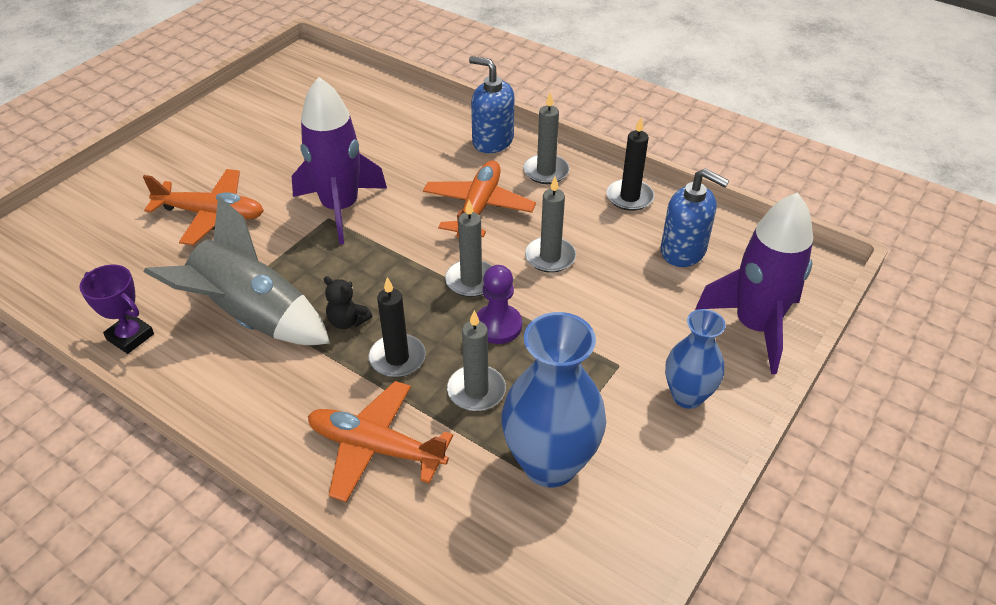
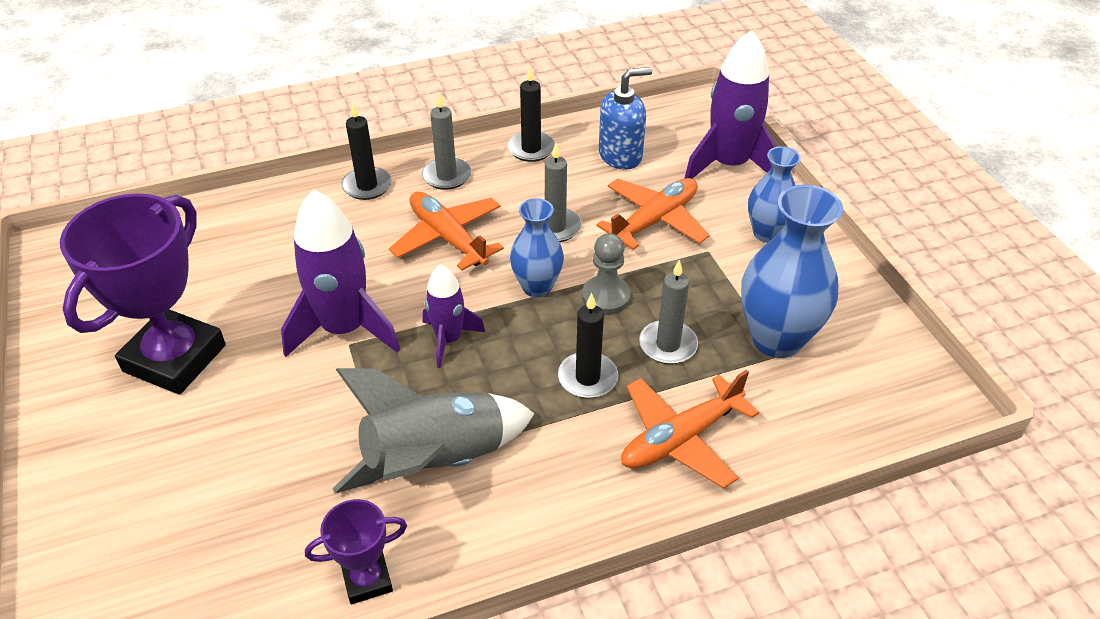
camera: 55 degrees left, 0 degrees up
orange plane [143,169,264,245] -> orange plane moved to [596,178,710,250]
black teddy bear [324,276,372,329] -> none
grey candle [445,200,492,297] -> blue vase [510,198,564,298]
blue soap dispenser [469,56,514,153] -> black candle [342,103,392,200]
purple pawn [477,265,522,344] -> grey pawn [582,233,631,315]
none -> purple trophy [60,193,226,395]
none -> purple rocket [422,264,485,368]

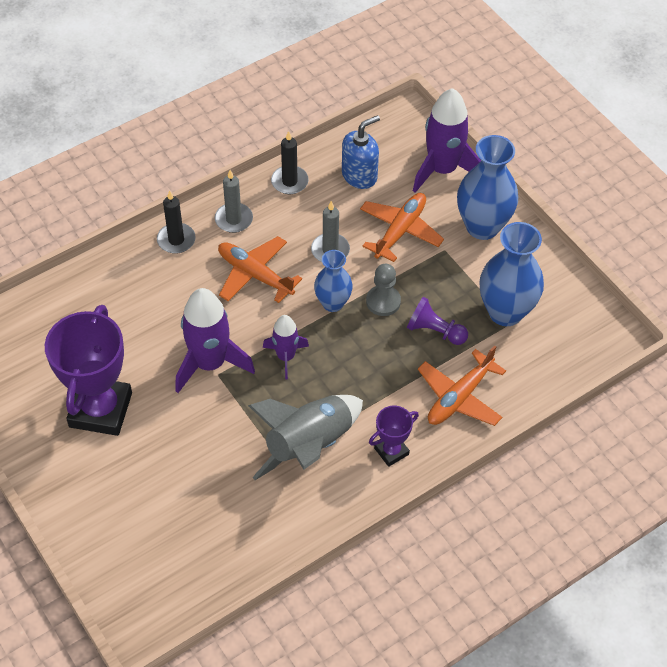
camera: 15 degrees left, 10 degrees up
purple trophy [305,499,407,605] -> purple trophy moved to [369,406,419,467]
black candle [558,293,618,398] -> none
grey candle [639,260,698,364] -> purple pawn [407,297,468,345]
blue vase [748,146,801,243] -> blue vase [457,135,518,240], size x1.64

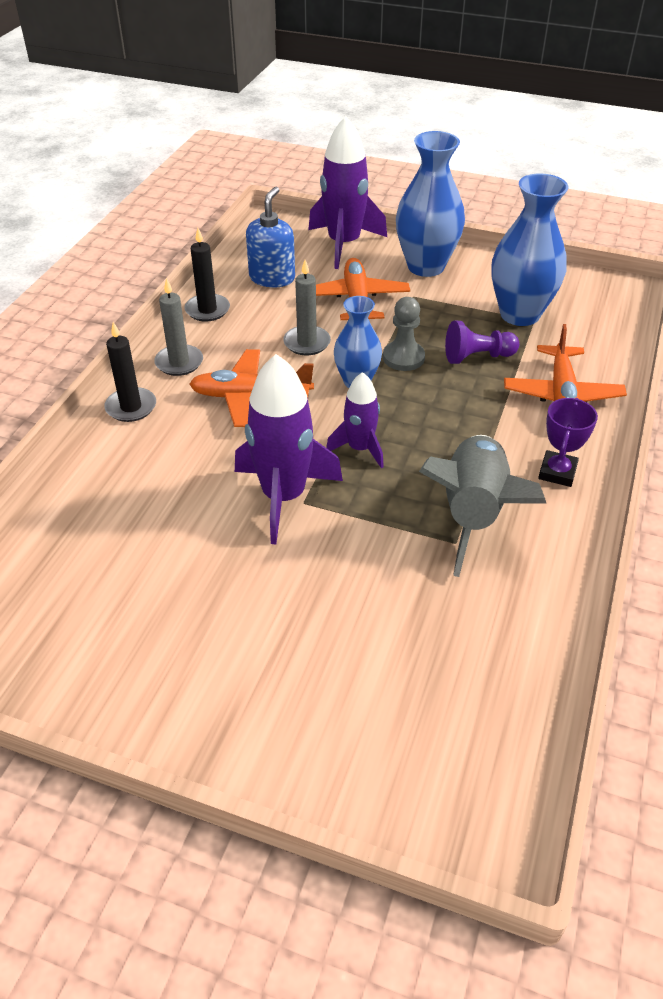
camera: 35 degrees left, 10 degrees down
purple trophy [45,305,132,436] -> none

